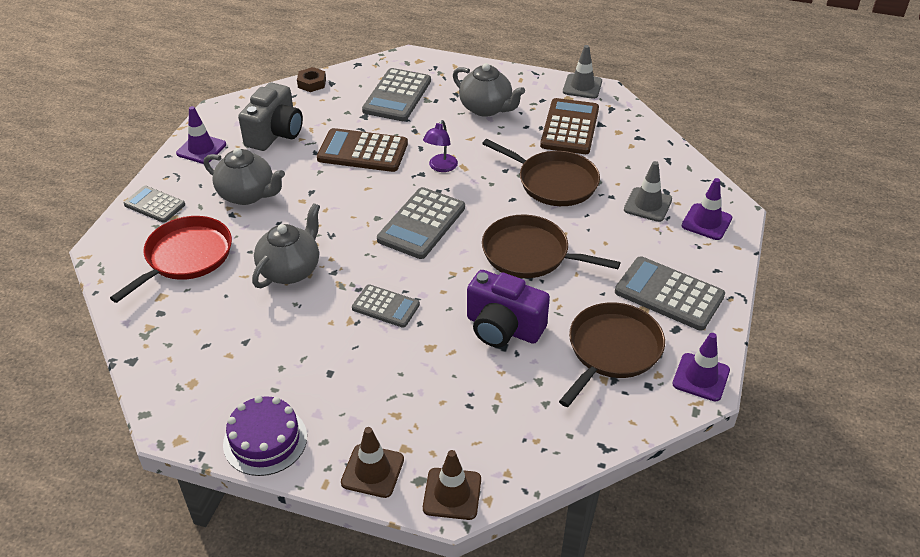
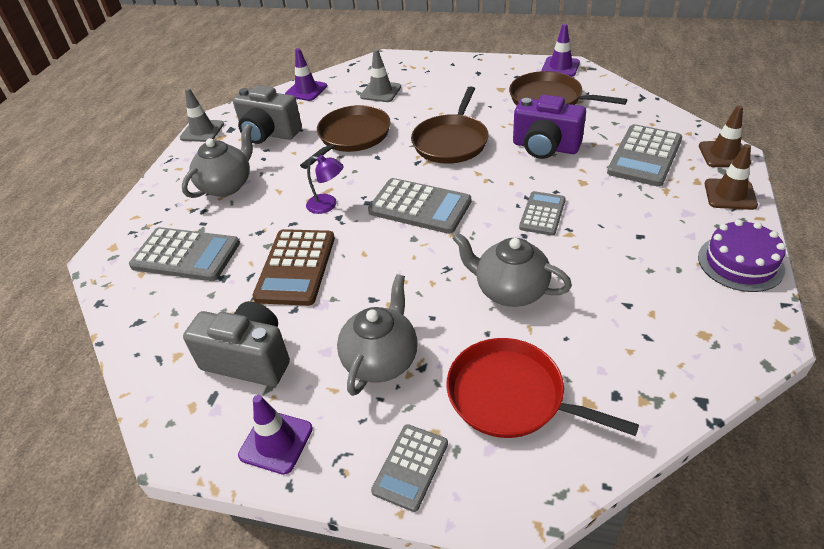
camera: 90 degrees left, 0 degrees up
brown nut [297,67,326,92] -> none
purple camera [467,270,550,348] -> purple camera turned 90 degrees clockwise [513,95,586,159]
brown calculator [540,98,599,154] -> grey camera [233,85,302,144]
grey calculator [615,256,725,331] -> grey calculator moved to [607,124,682,187]
purple traffic cone [682,178,732,240] -> purple traffic cone moved to [285,48,327,101]

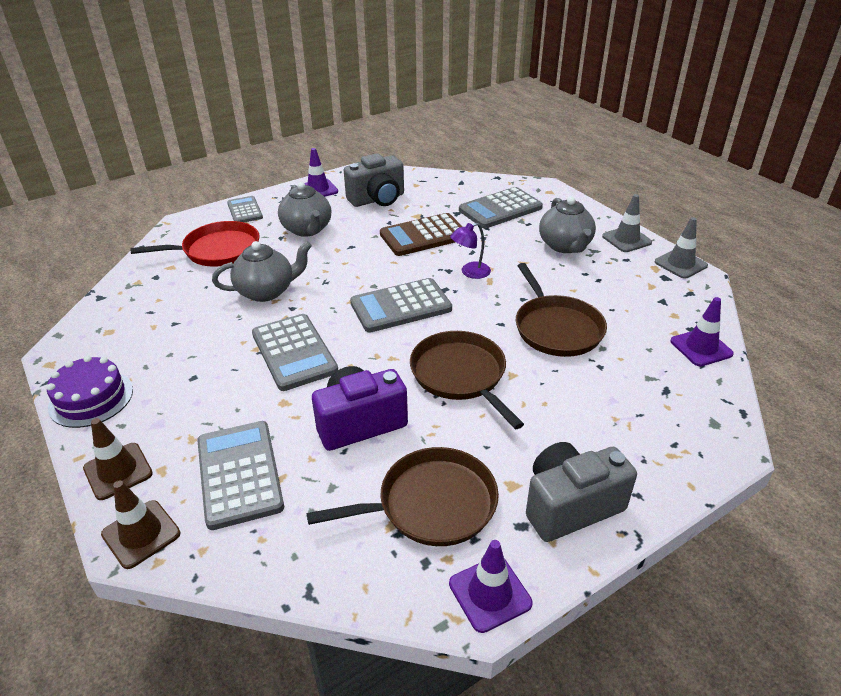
camera: 130 degrees right, 5 degrees down
grey camera [233,85,302,144] -> grey camera moved to [526,442,637,542]
brown calculator [252,229,335,306] -> brown calculator turned 75 degrees counterclockwise [380,213,463,256]
grey traffic cone [360,49,401,102] -> grey traffic cone moved to [602,194,652,252]
grey calculator [519,191,566,236] -> grey calculator [252,314,338,391], size x1.62

